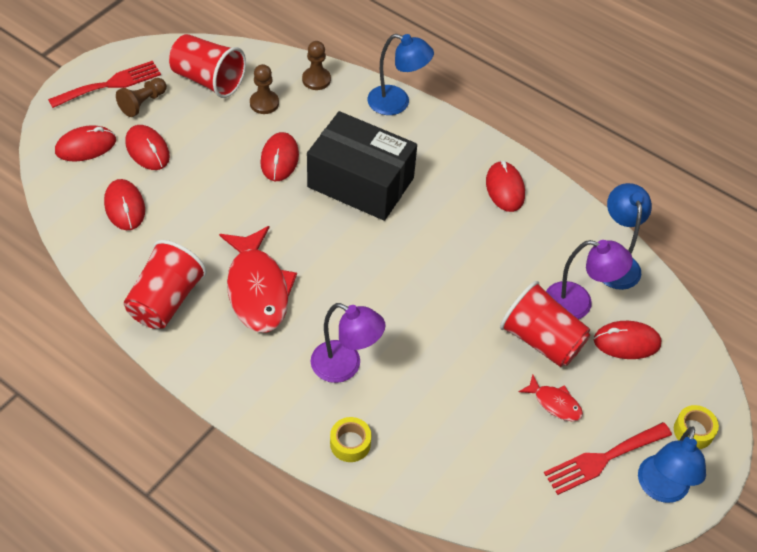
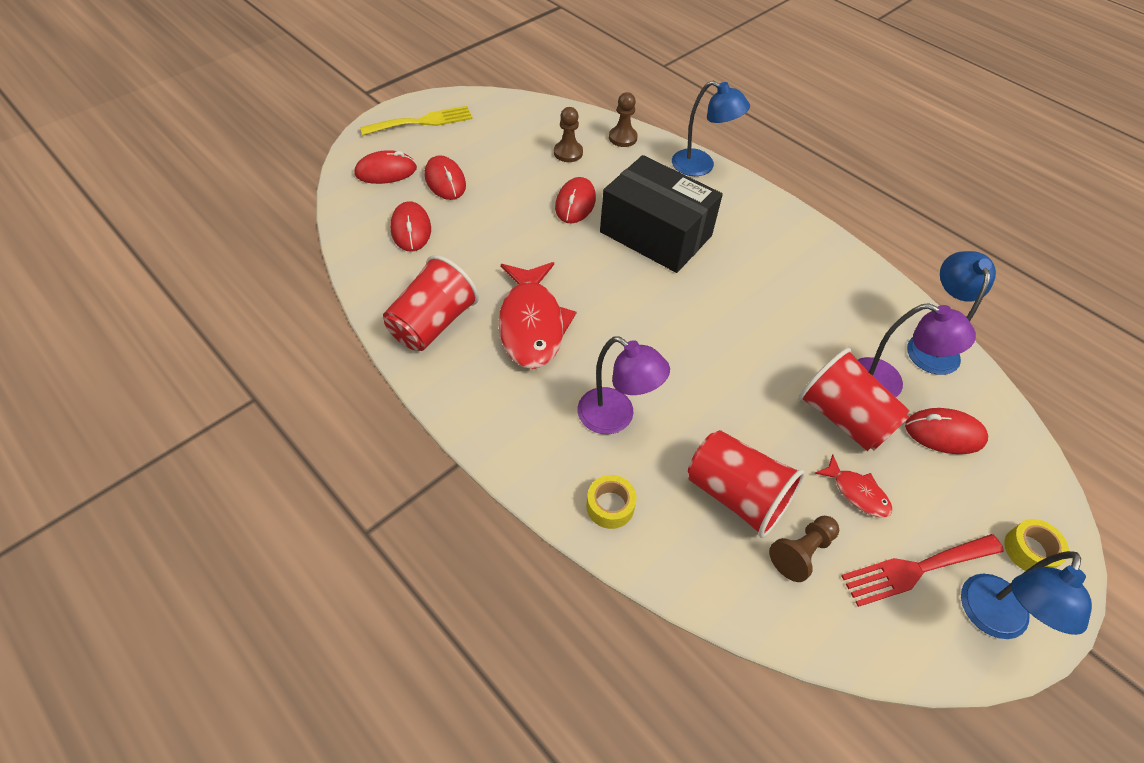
camera: 10 degrees right, 0 degrees up
red fork [48,61,161,108] -> yellow fork [360,106,473,135]
brown pawn [116,78,167,117] -> brown pawn moved to [769,516,839,582]
red cup [169,34,246,98] -> red cup moved to [688,430,805,538]
red mouse [486,161,525,212] -> none

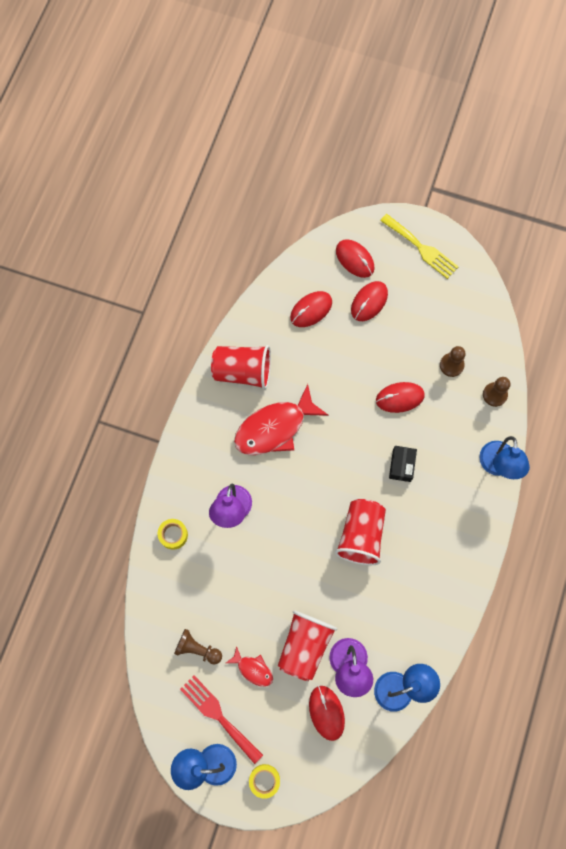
camera: 65 degrees right, 20 degrees up
black box [600,155,723,273] -> black box [389,446,417,482], size x0.42
red cup [688,430,805,538] -> red cup moved to [335,499,386,565]
red fish [814,454,893,517] -> red fish turned 75 degrees counterclockwise [226,646,273,687]

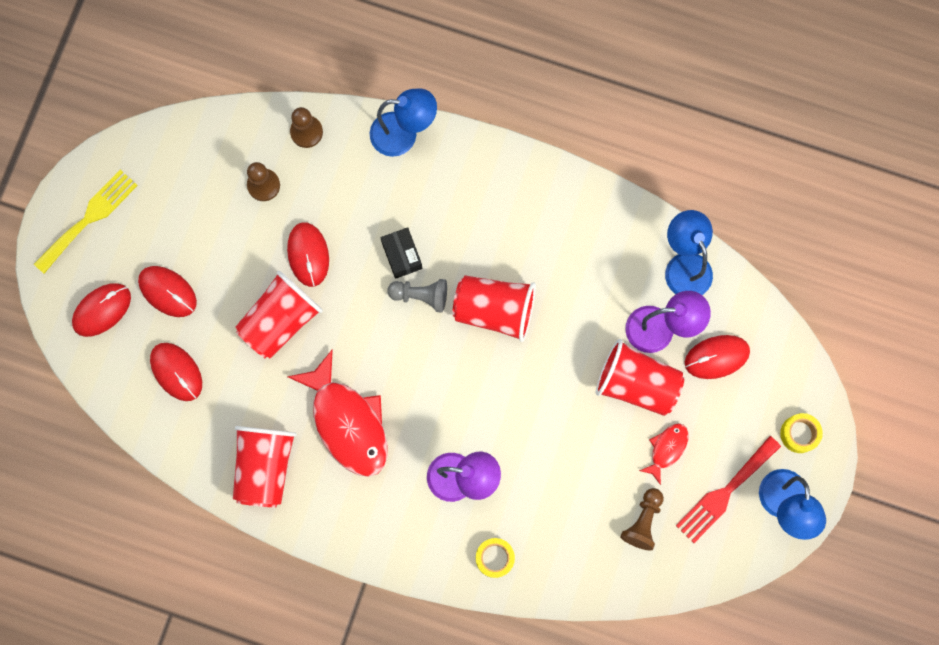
camera: 90 degrees left, 5 degrees up
black box [389,446,417,482] -> black box turned 60 degrees clockwise [380,227,422,279]
none -> red cup [235,271,323,359]
none -> grey pawn [387,279,447,313]

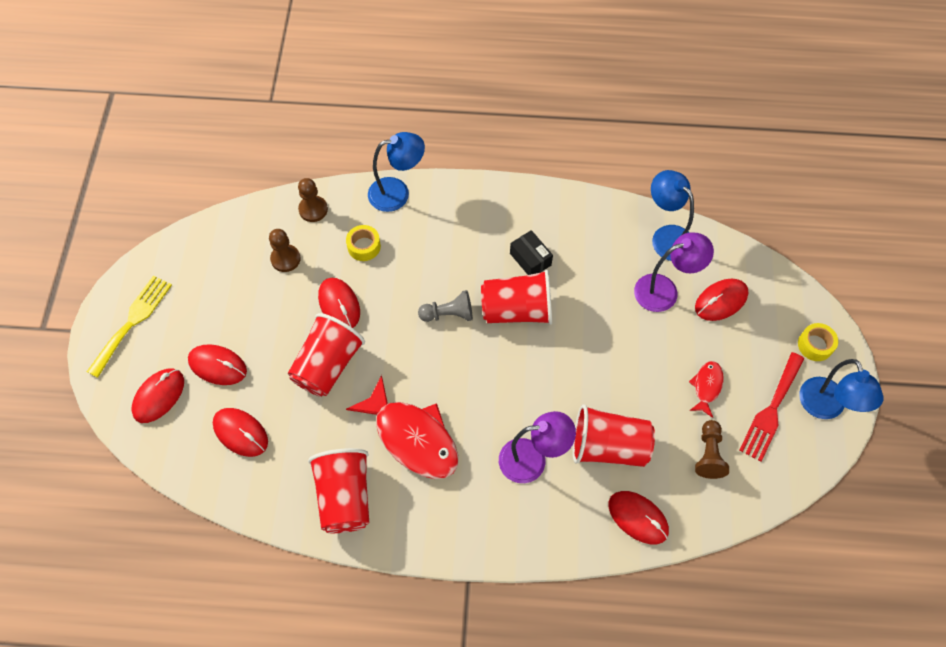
camera: 15 degrees left, 15 degrees down
black box [380,227,422,279] -> black box moved to [510,230,553,275]
yellow tape [476,538,515,578] -> yellow tape moved to [346,225,381,261]
red cup [596,339,684,416] -> red cup moved to [573,404,655,467]
none -> red mouse [608,491,669,544]

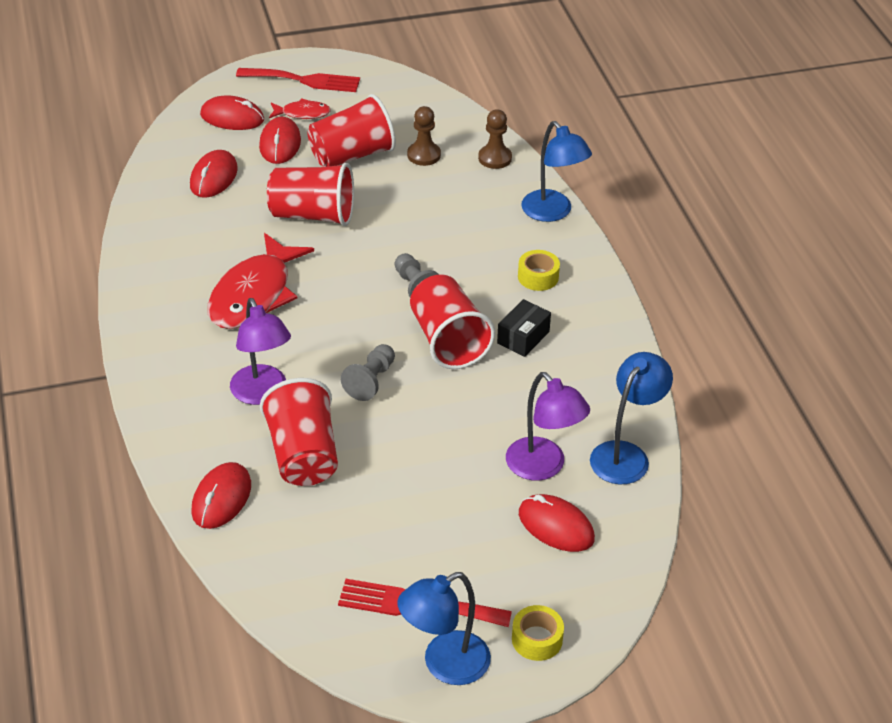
camera: 70 degrees right, 20 degrees down
yellow fork [87,275,172,378] -> red fork [236,68,360,92]
red cup [308,448,369,533] -> red cup moved to [307,94,396,167]
red mouse [318,278,360,328] -> none
yellow tape [346,225,381,261] -> yellow tape moved to [518,250,560,291]
red fish [689,361,724,418] -> red fish moved to [269,98,331,119]
brown pawn [695,420,729,479] -> none
none -> grey pawn [341,344,395,401]

